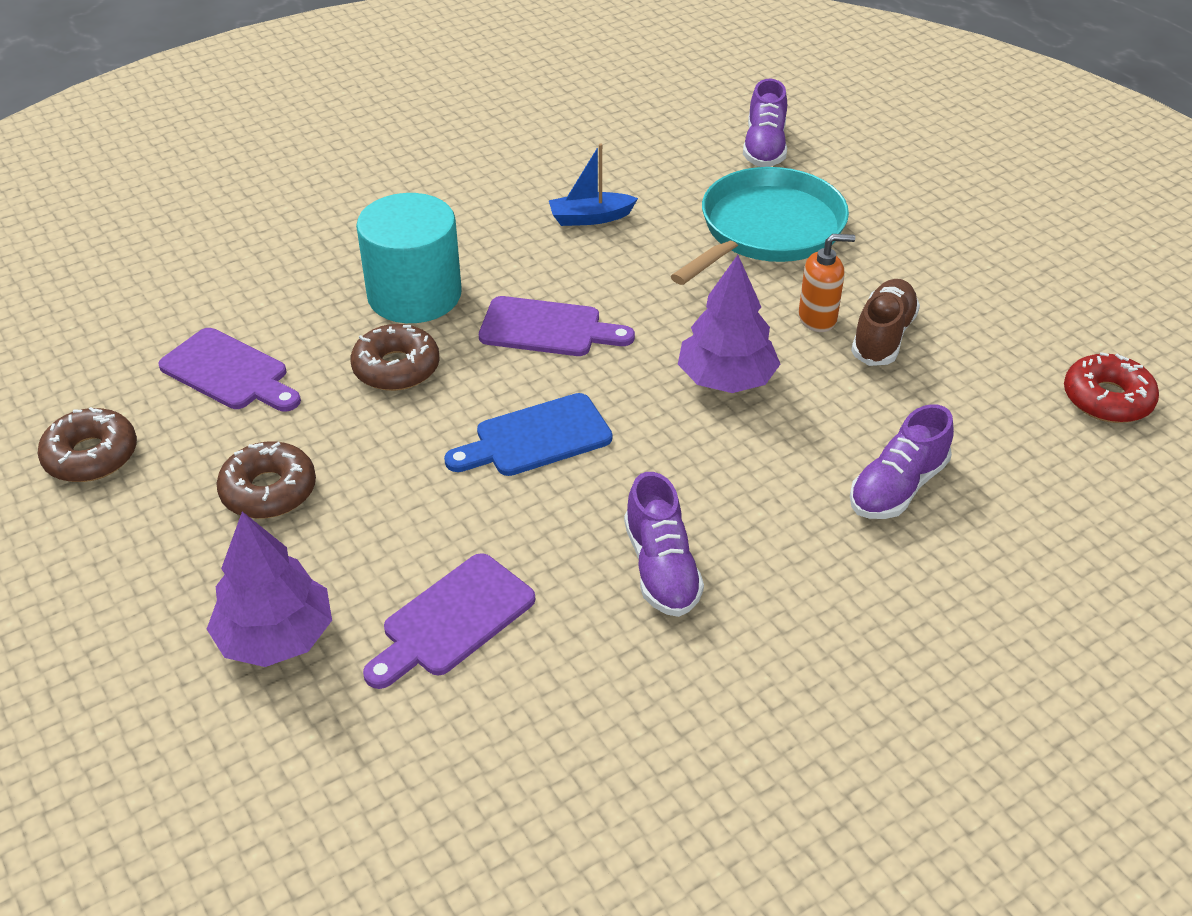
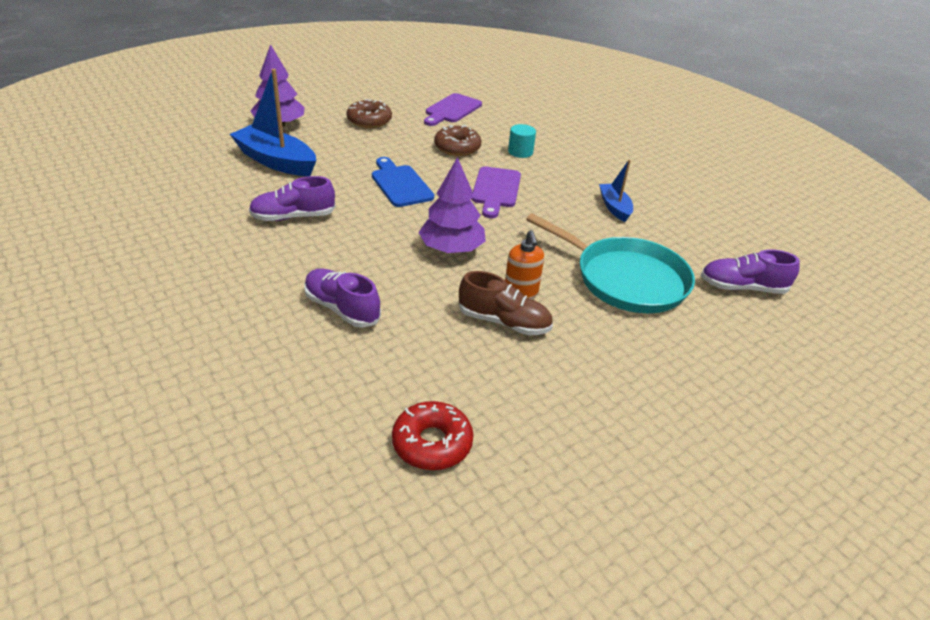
camera: 85 degrees right, 5 degrees down
brown donut [38,407,137,482] -> none
turquoise cylinder [356,193,462,323] -> turquoise cylinder [508,124,536,158], size x0.47
purple cutting board [363,553,535,689] -> blue boat [230,69,316,176]

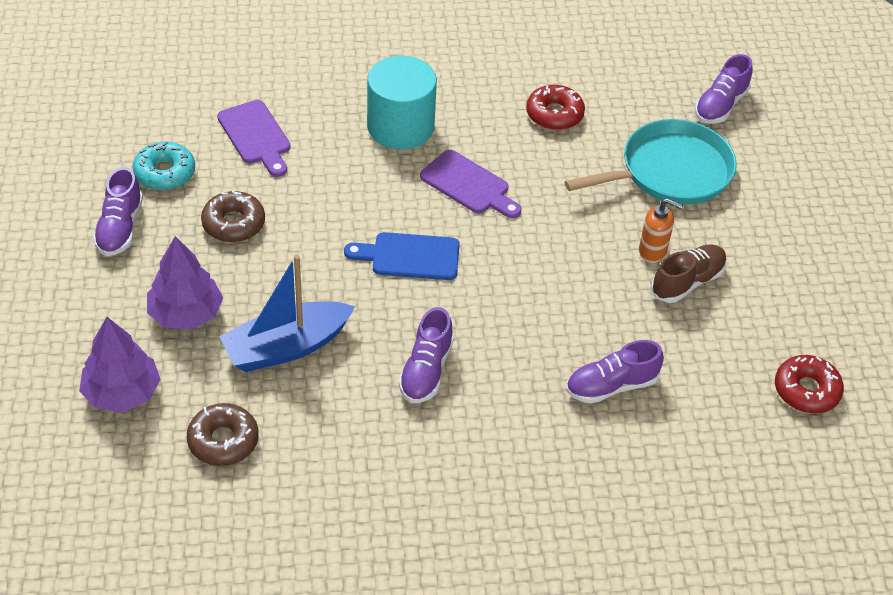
camera: 60 degrees left, 10 degrees up
purple tree [418,157,486,253] -> purple tree moved to [79,317,161,412]
brown donut [434,125,482,156] -> brown donut moved to [187,403,259,466]
turquoise cylinder [508,124,536,158] -> turquoise cylinder [367,56,437,150], size x2.12
blue boat [599,160,633,222] -> red donut [526,85,585,130]
none -> purple shoe [93,167,143,256]
none -> turquoise donut [133,141,195,190]

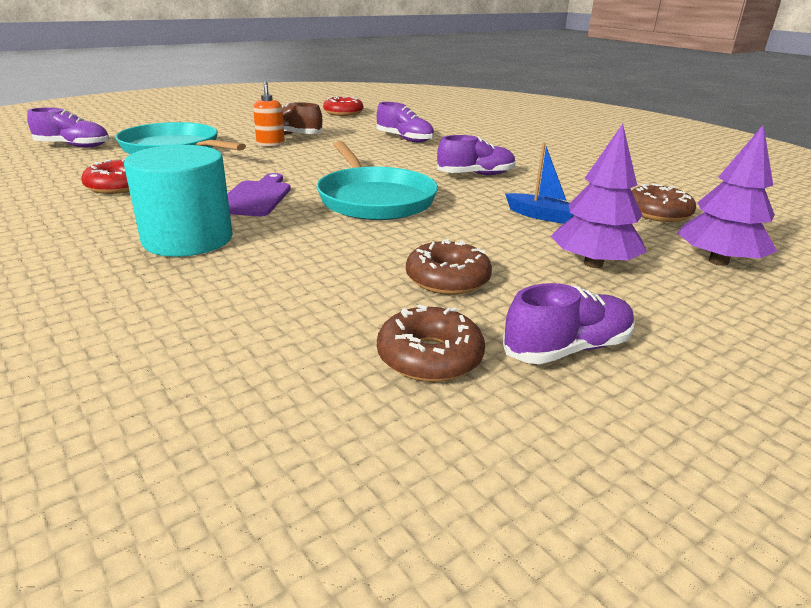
camera: 120 degrees left, 20 degrees down
turquoise donut [133,141,195,190] -> brown donut [377,304,485,382]
purple cutting board [217,100,291,177] -> none
blue boat [219,255,355,372] -> blue boat [505,142,574,224], size x0.56
blue cutting board [344,232,460,280] -> turquoise pan [317,141,438,220]

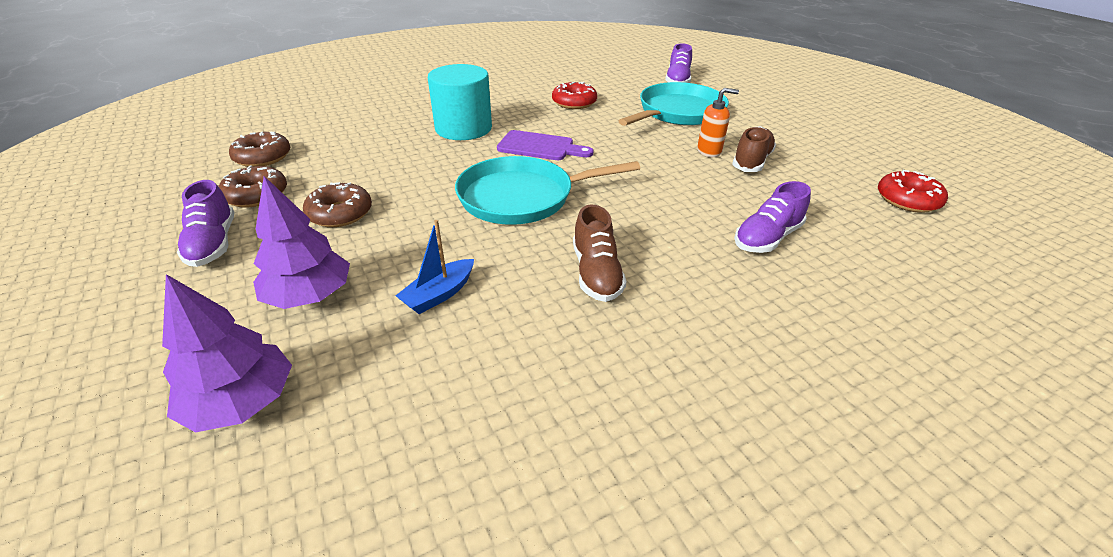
camera: 100 degrees right, 10 degrees up
purple shoe [437,135,515,175] -> brown shoe [573,204,627,302]
brown donut [632,184,696,222] -> brown donut moved to [229,132,290,167]

